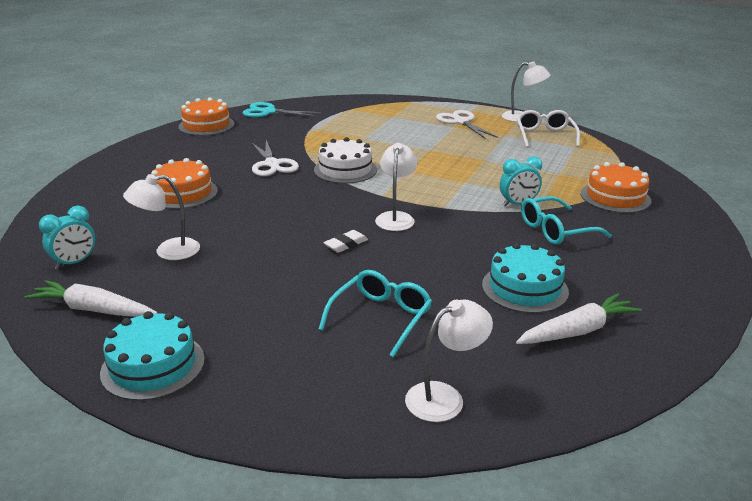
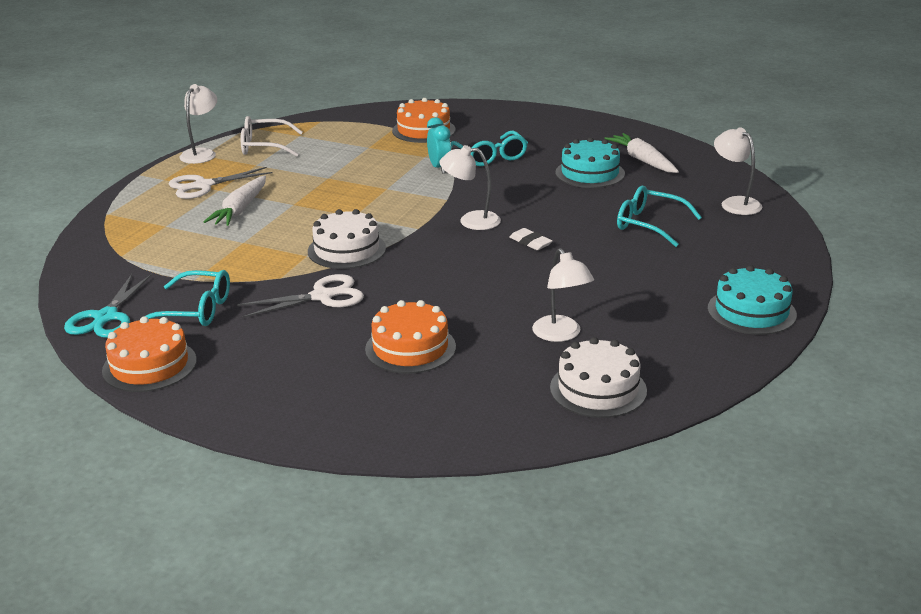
camera: 90 degrees left, 0 degrees up
white carrot [24,280,157,317] -> white carrot moved to [203,175,266,226]
turquoise clock [39,206,95,269] -> white cake [550,337,647,418]
none -> turquoise glasses [146,270,230,326]

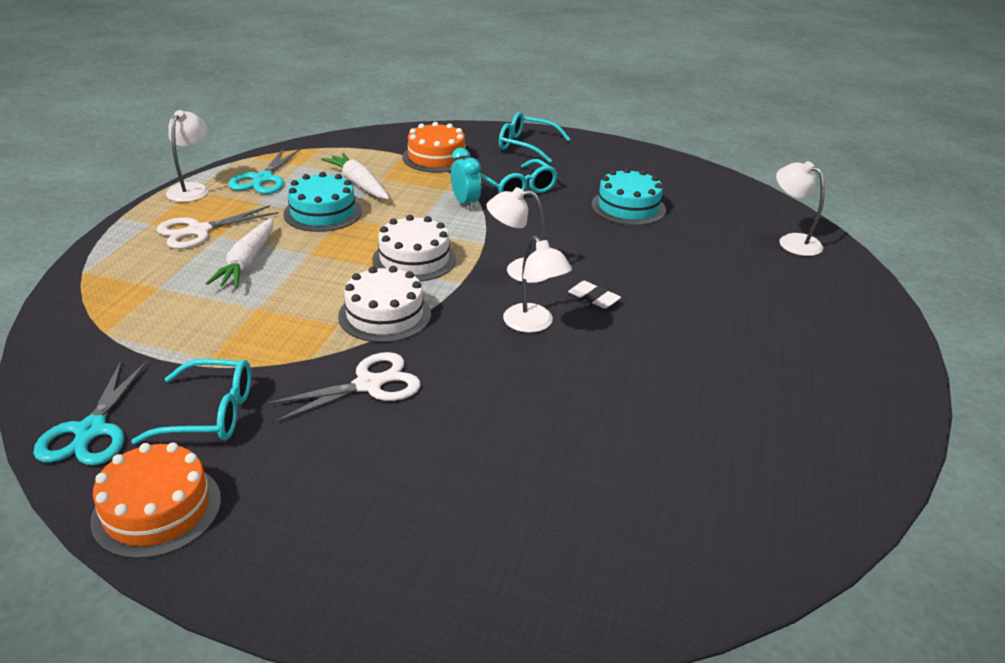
camera: 10 degrees left, 5 degrees up
white glasses [241,116,303,157] -> turquoise scissors [228,149,300,194]
orange cake [365,300,456,374] -> none
white lamp [532,248,594,342] -> white lamp moved to [503,236,572,333]
white cake [550,337,647,418] -> white cake moved to [372,215,456,282]
white carrot [604,133,679,173] -> white carrot moved to [321,153,390,199]
turquoise glasses [617,186,702,247] -> turquoise glasses moved to [499,112,570,163]
turquoise cake [708,265,797,335] -> turquoise cake moved to [283,172,362,232]

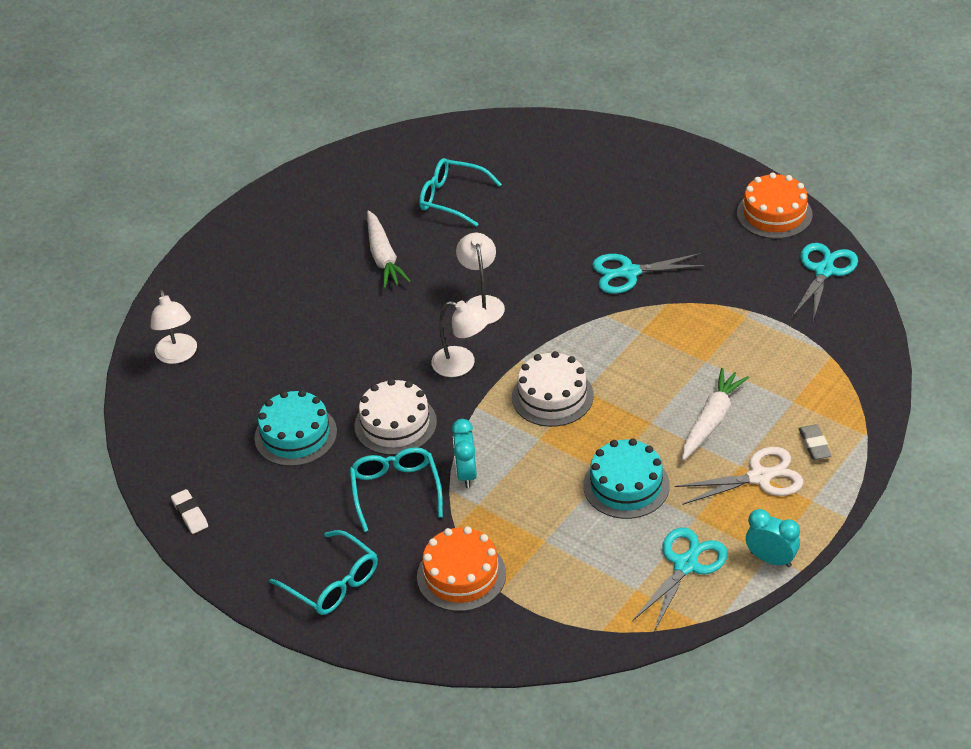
camera: 155 degrees left, 10 degrees up
turquoise glasses [131,359,251,444] -> turquoise glasses moved to [419,158,502,227]
white lamp [166,110,208,202] -> turquoise clock [746,509,800,567]
white scissors [264,352,421,423] -> turquoise scissors [592,253,707,294]
white carrot [321,153,390,199] -> white carrot moved to [367,210,411,289]
white cake [338,266,431,342] -> white cake moved to [354,379,437,455]
white eraser [568,281,621,309] -> white eraser moved to [171,489,208,534]
none -> grey eraser [799,424,832,460]

